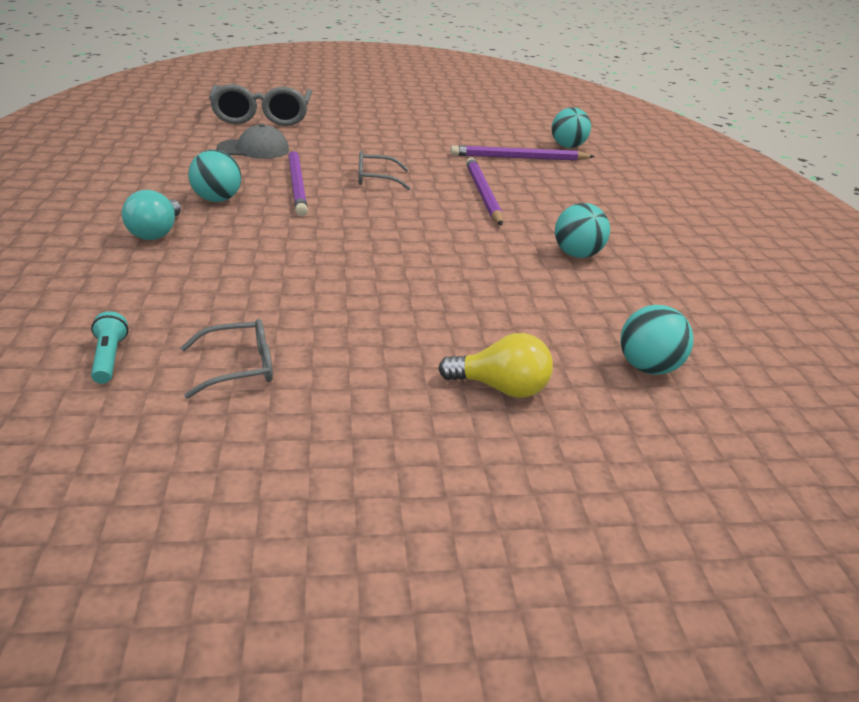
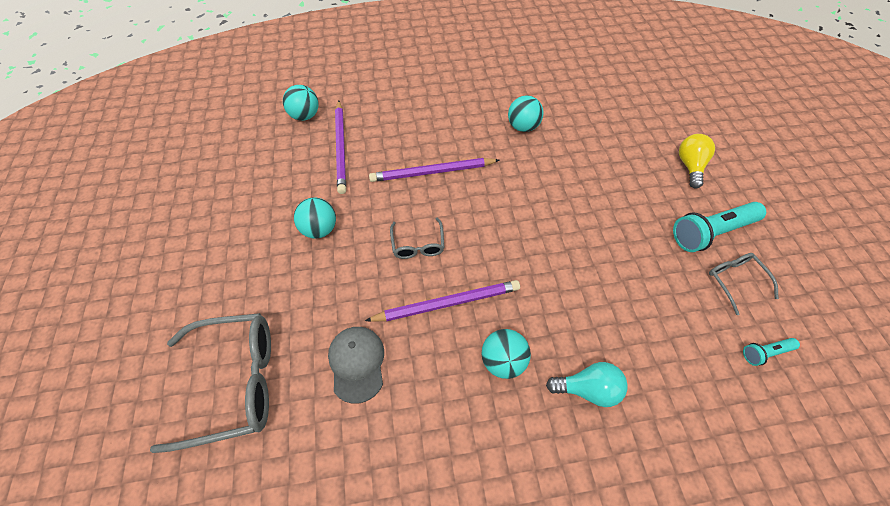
camera: 90 degrees left, 25 degrees up
turquoise ball [620,305,694,375] -> turquoise ball moved to [294,197,336,239]
none -> turquoise flashlight [673,202,766,252]

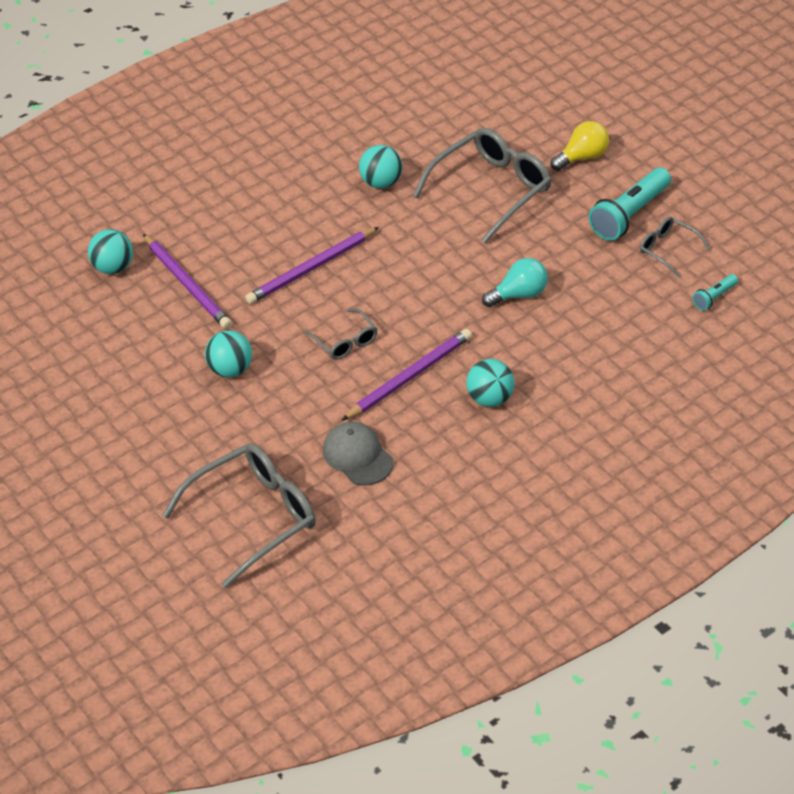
camera: 25 degrees left, 10 degrees down
turquoise light bulb [546,362,627,407] -> turquoise light bulb moved to [482,258,548,307]
yellow light bulb [679,134,715,188] -> yellow light bulb turned 75 degrees clockwise [551,121,609,171]
none -> grey glasses [413,128,551,244]

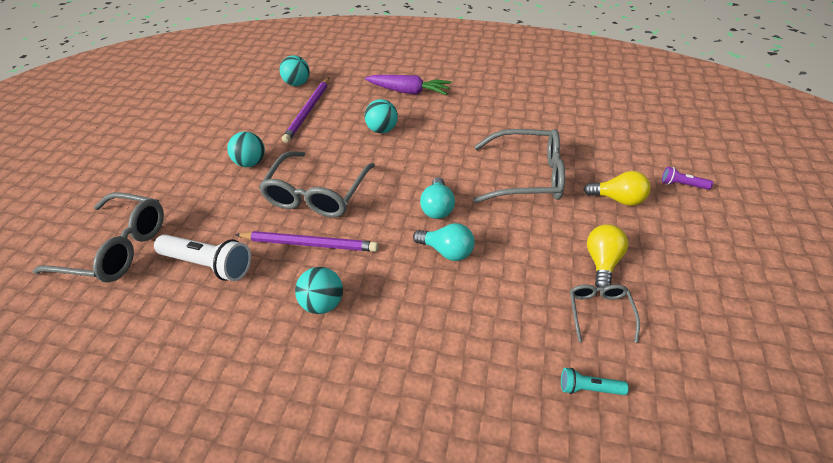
camera: 50 degrees right, 0 degrees up
purple pencil [245,227,379,304] -> none
grey glasses [305,308,377,360] -> grey glasses [259,151,375,217], size x1.97
grey cap [323,422,394,485] -> white flashlight [154,234,251,281]
turquoise ball [359,145,402,189] -> turquoise ball moved to [365,99,398,133]
turquoise flashlight [589,168,671,241] -> yellow light bulb [587,224,628,288]
none -> purple carrot [365,75,452,95]
none -> turquoise light bulb [420,177,455,219]
none -> purple flashlight [662,167,713,190]

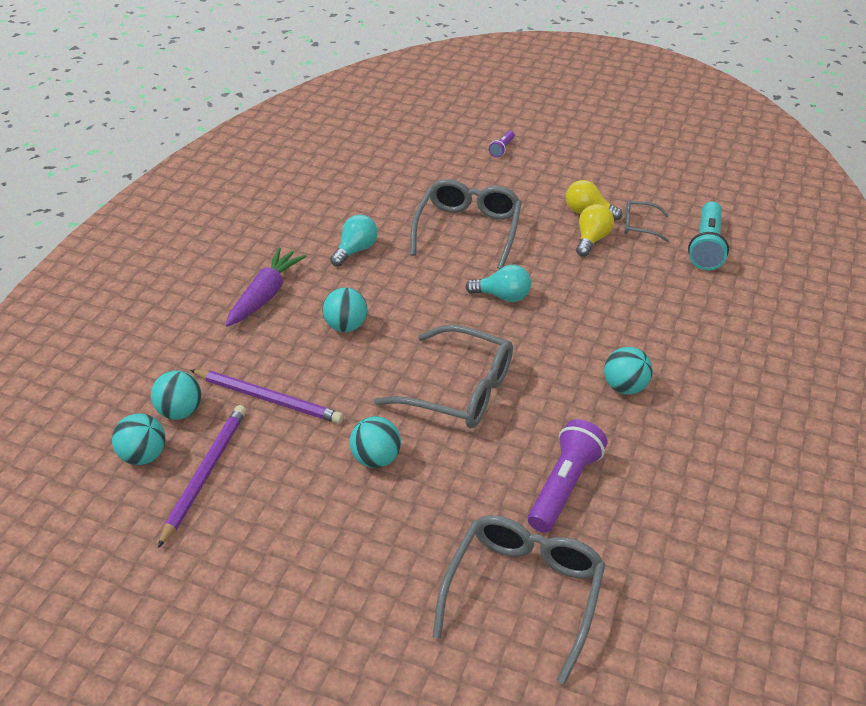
camera: 85 degrees left, 5 degrees down
white flashlight [154,234,251,281] -> purple flashlight [528,419,607,533]
purple pencil [235,231,378,252] -> purple pencil moved to [158,405,246,548]
turquoise light bulb [413,223,475,261] -> turquoise light bulb moved to [330,215,378,267]
turquoise flashlight [561,368,629,395] -> turquoise flashlight [688,202,729,270], size x2.01
yellow light bulb [583,171,651,206] -> yellow light bulb moved to [576,204,614,257]
none -> turquoise ball [112,413,166,465]

